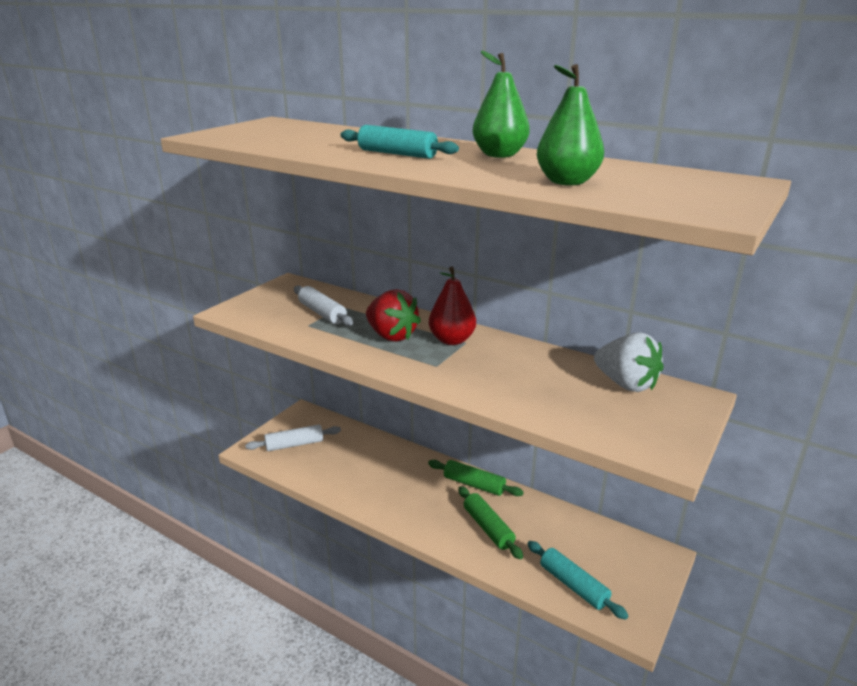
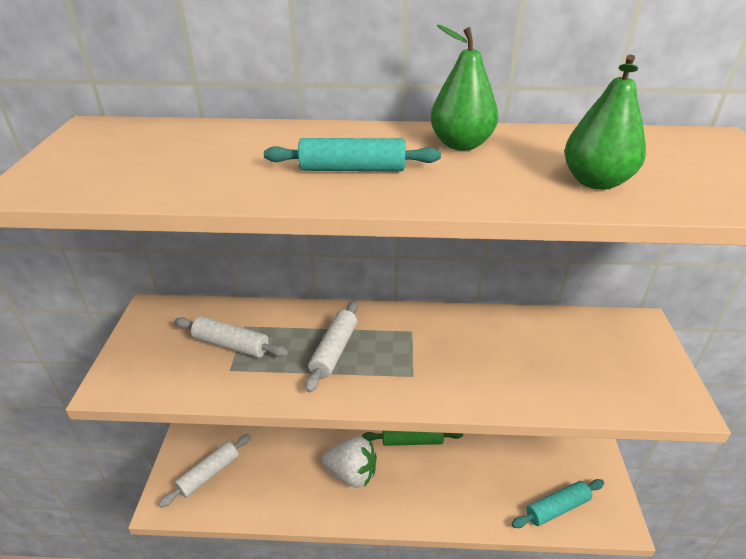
camera: 30 degrees left, 10 degrees up
red strawberry [366,289,421,342] -> white rolling pin [305,300,358,393]
red pear [429,267,476,345] -> none
green rolling pin [458,486,523,559] -> none
turquoise rolling pin [527,541,629,620] -> turquoise rolling pin turned 45 degrees counterclockwise [512,479,604,528]
white strawberry [594,332,664,392] -> white strawberry moved to [322,437,376,488]

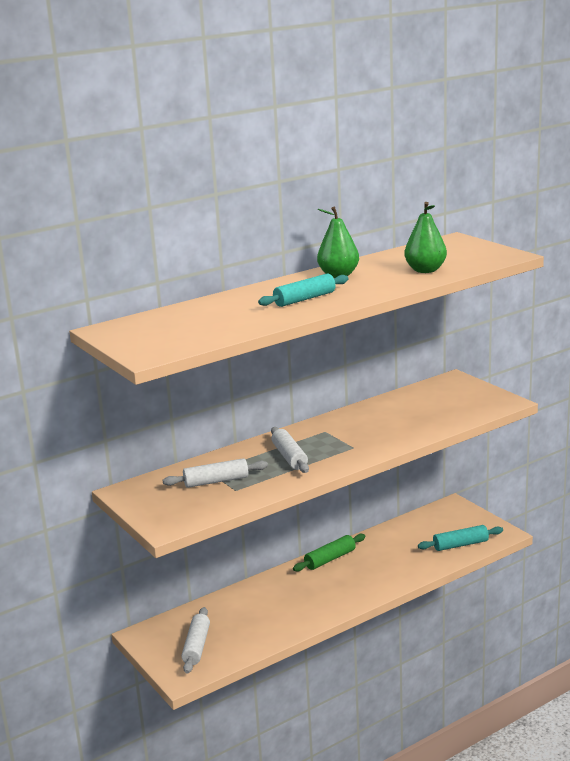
camera: 35 degrees left, 15 degrees down
white strawberry [322,437,376,488] -> none
turquoise rolling pin [512,479,604,528] -> turquoise rolling pin turned 45 degrees clockwise [418,525,503,551]

